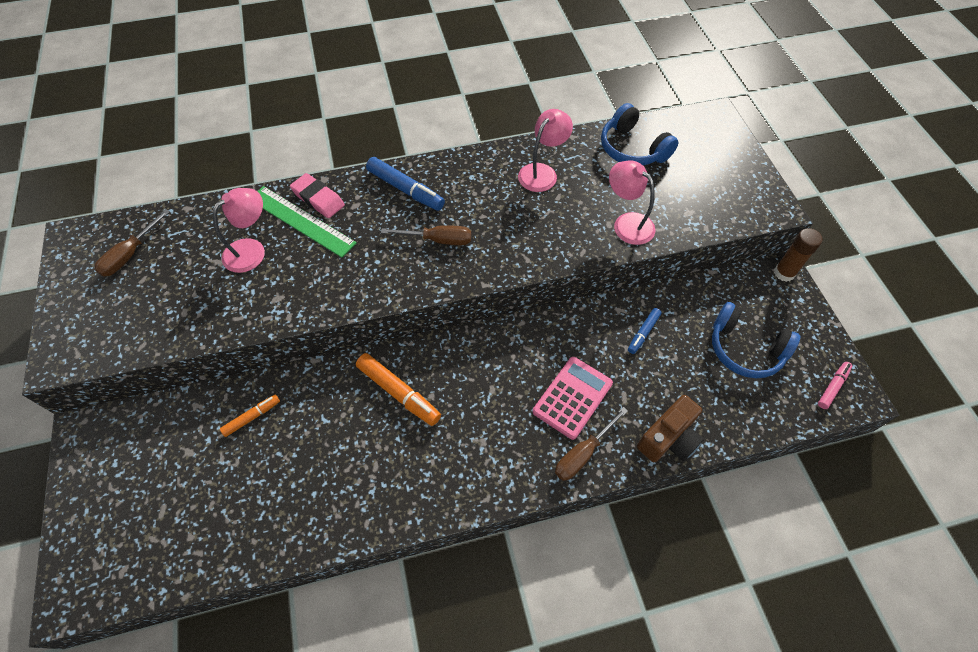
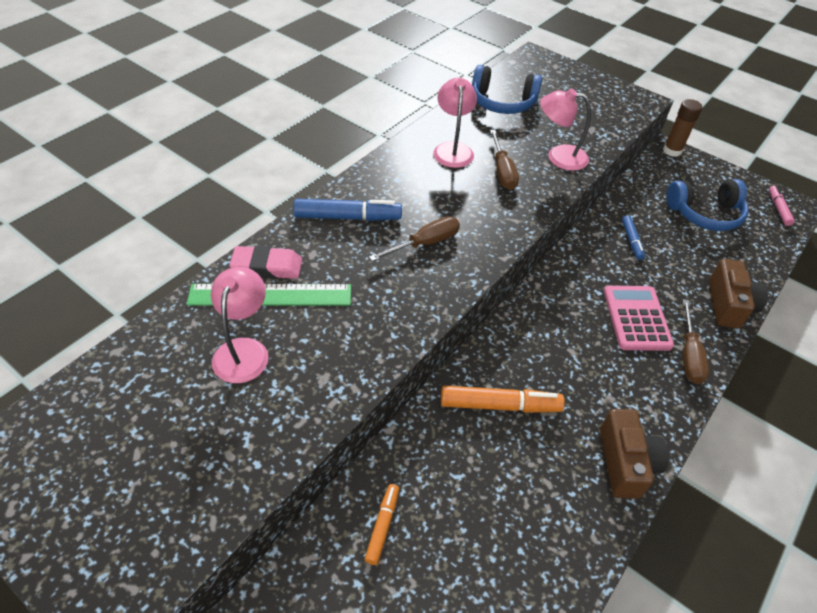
camera: 40 degrees left, 10 degrees down
brown screwdriver [94,209,170,277] -> brown screwdriver moved to [490,130,519,190]
none -> brown camera [600,409,669,499]

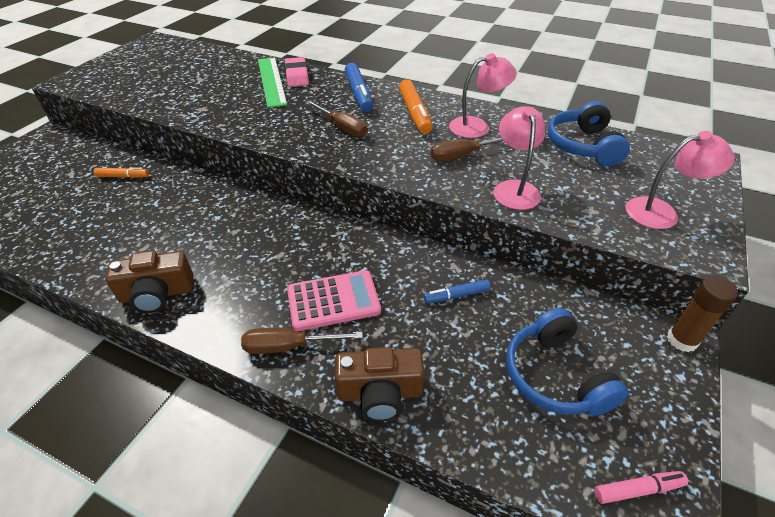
camera: 80 degrees right, 5 degrees down
pink lamp [211,267,269,383] -> pink lamp moved to [625,131,735,229]
orange marker [441,386,565,413] -> orange marker moved to [399,79,433,134]

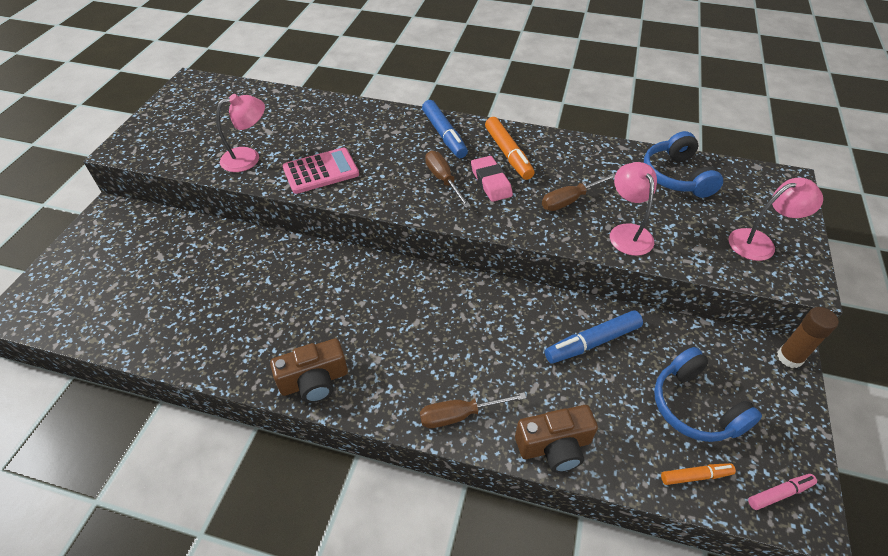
camera: 10 degrees left, 5 degrees up
orange marker [94,167,149,178] -> orange marker moved to [661,463,736,485]
green ruler [258,57,287,108] -> none
pink eraser [285,57,309,87] -> pink eraser moved to [471,156,513,202]
pink calculator [287,270,381,331] -> pink calculator moved to [282,147,359,194]
brown screwdriver [306,100,367,137] -> brown screwdriver turned 150 degrees counterclockwise [425,151,471,208]
blue marker [424,279,491,303] -> blue marker [545,310,643,363], size x1.72
pink lamp [449,53,517,138] -> pink lamp moved to [216,94,265,172]

